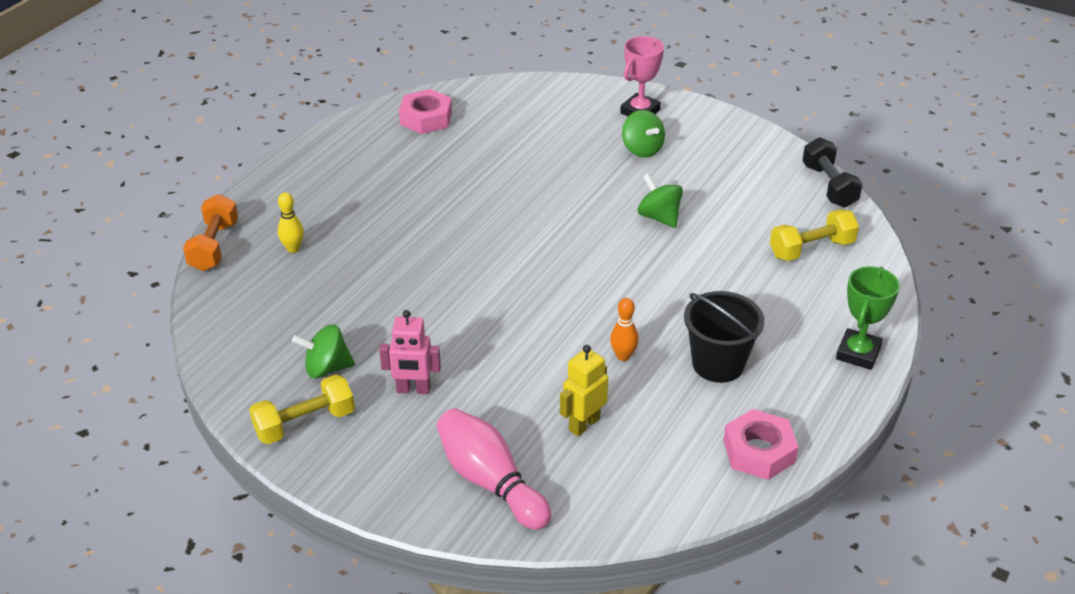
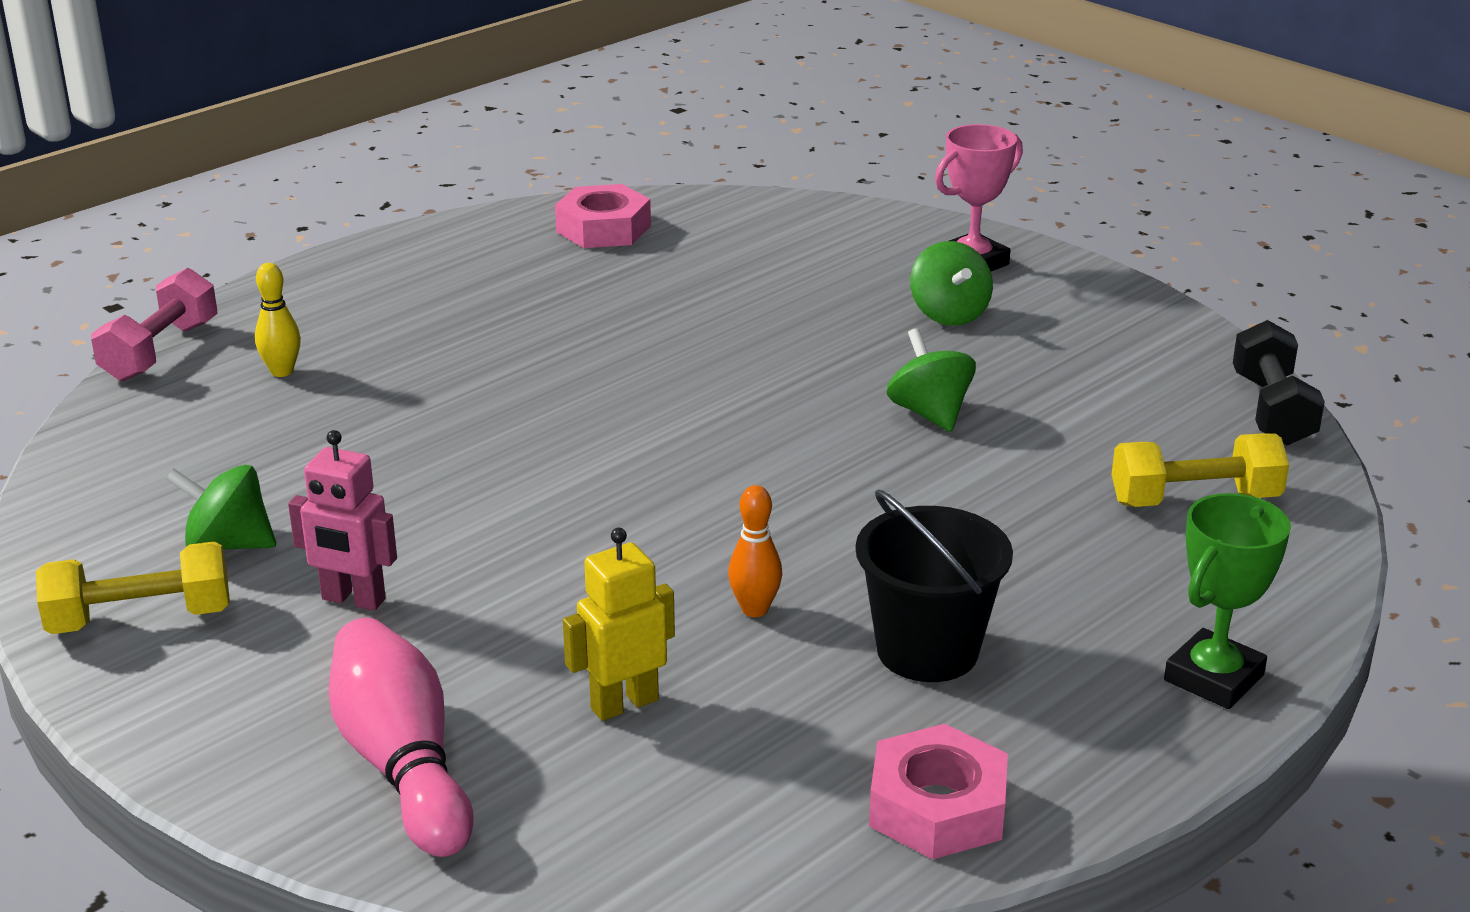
camera: 15 degrees right, 10 degrees down
orange dumbbell [183,194,238,271] -> pink dumbbell [91,268,218,381]

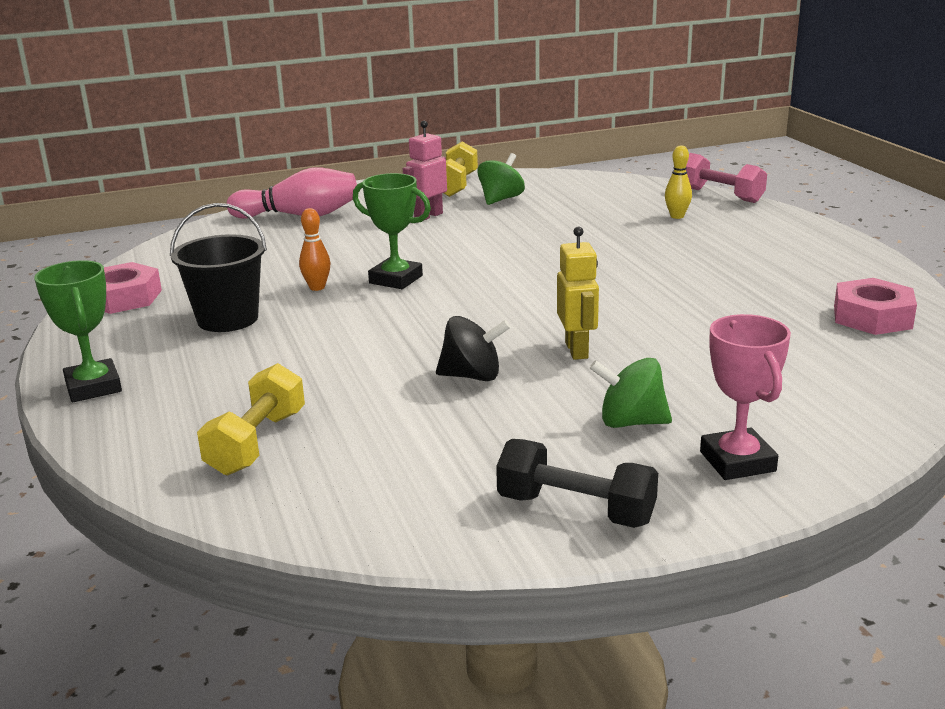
camera: 115 degrees right, 5 degrees down
yellow robot [563,528,675,721] -> yellow robot moved to [557,227,599,360]
green spinning top [887,328,976,432] -> black spinning top [436,316,511,381]
black dumbbell [1233,320,1325,446] -> black dumbbell moved to [496,439,658,528]
none -> green trophy [353,173,431,289]

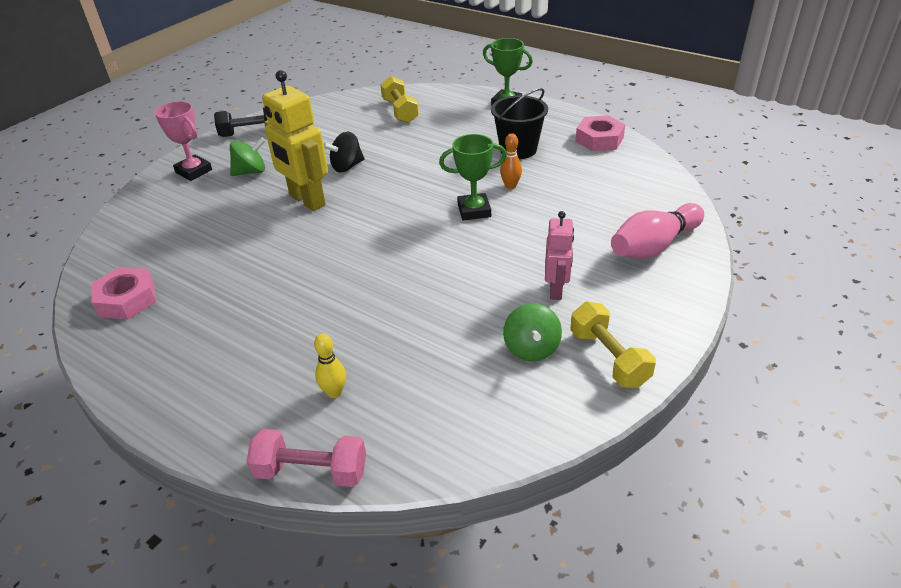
camera: 145 degrees right, 15 degrees up
yellow robot [557,227,599,360] -> yellow robot [262,70,328,211], size x1.70

